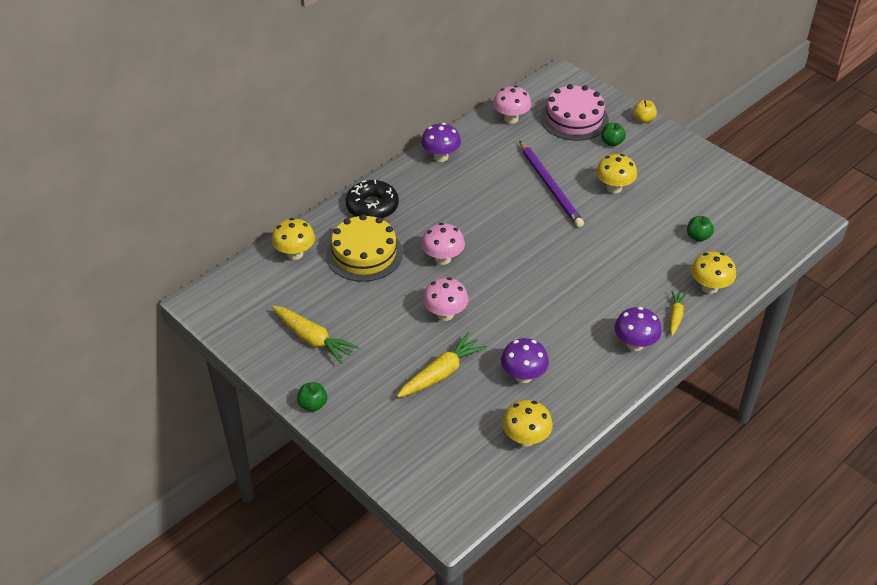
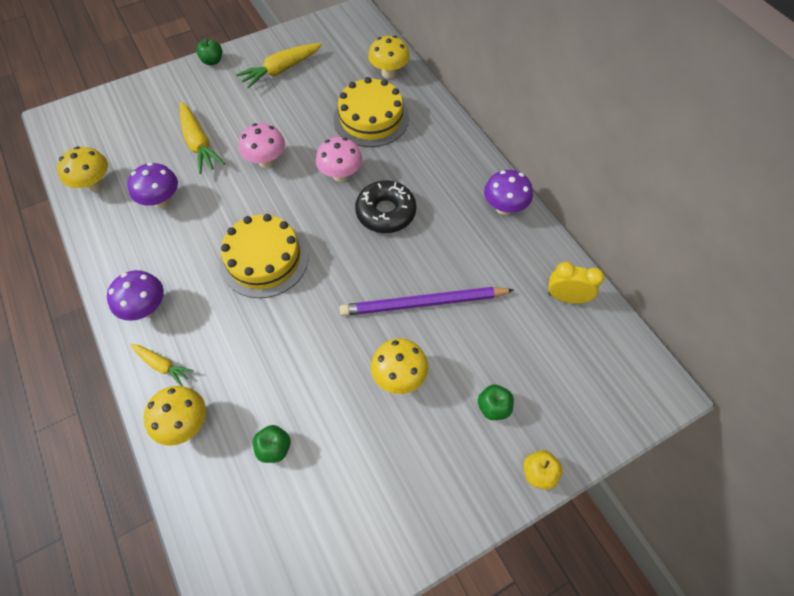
camera: 105 degrees right, 15 degrees up
black donut [345,180,399,219] -> black donut moved to [355,180,416,233]
pink mushroom [493,86,531,123] -> yellow clock [548,262,604,304]
pink cake [540,84,609,141] -> none
none -> yellow cake [220,214,308,298]

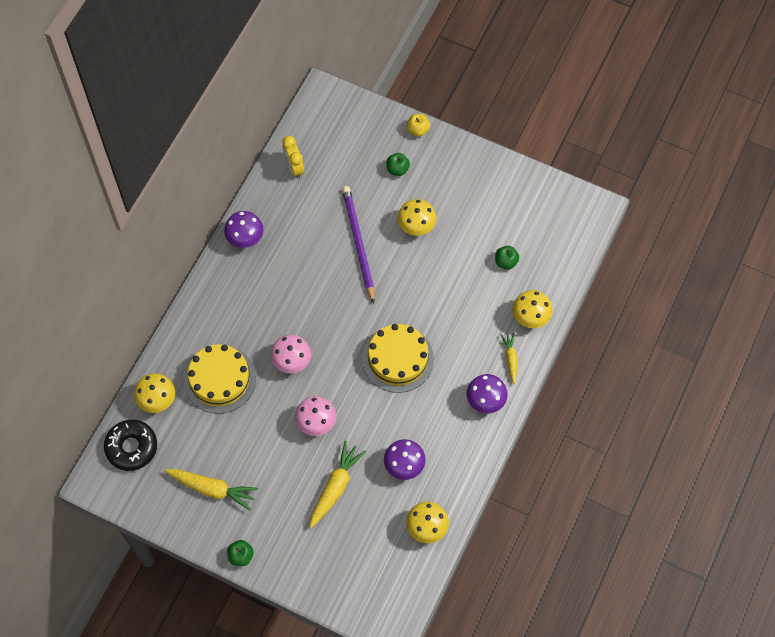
camera: 125 degrees left, 5 degrees up
purple pencil [340,287,514,316] -> purple pencil turned 150 degrees counterclockwise [342,186,374,304]
black donut [355,180,416,233] -> black donut moved to [104,420,157,471]

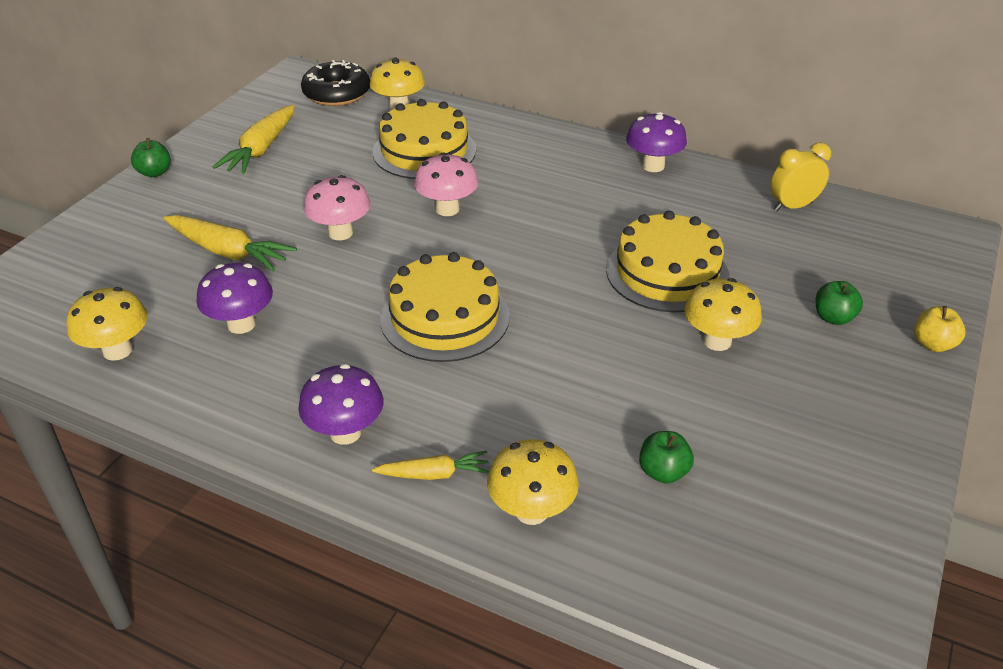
camera: 90 degrees right, 25 degrees down
purple pencil [342,186,374,304] -> yellow cake [606,211,730,312]

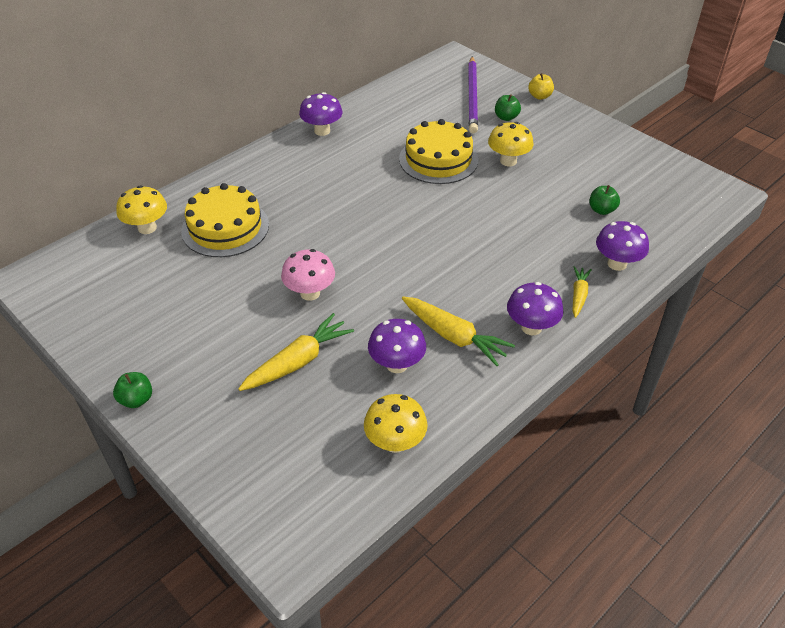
camera: 70 degrees left, 5 degrees up
yellow carrot [213,105,295,174] -> yellow carrot moved to [402,297,515,366]
black donut [301,60,370,106] -> none
yellow cake [380,252,510,362] -> none
pink mushroom [414,153,478,216] -> none
yellow mushroom [487,439,579,525] -> purple mushroom [596,221,649,271]
yellow clock [770,143,831,211] -> none
none -> purple pencil [468,56,478,133]

